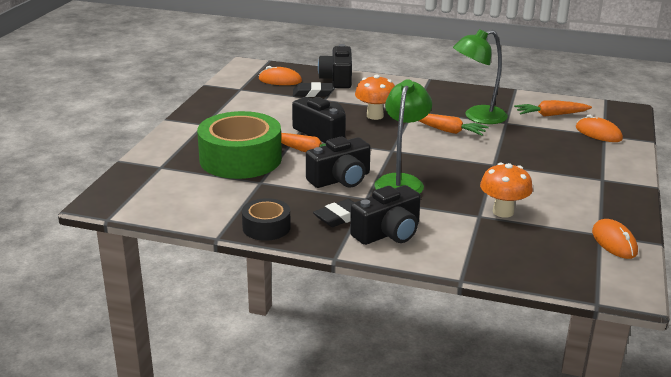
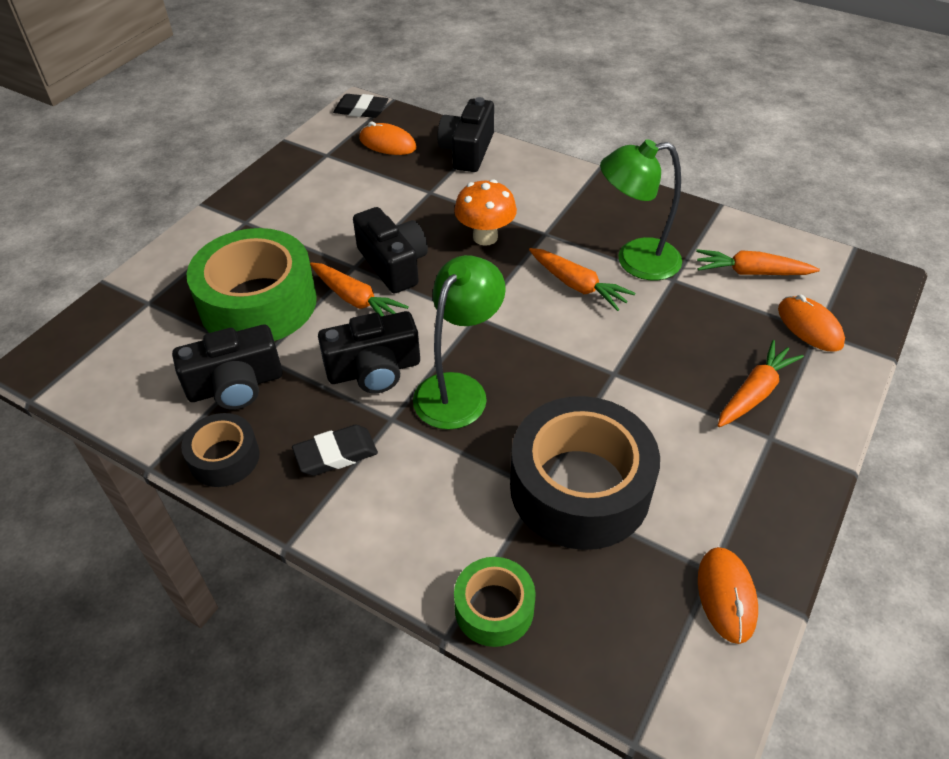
camera: 15 degrees right, 20 degrees up
black eraser [293,82,333,97] -> black eraser moved to [333,94,388,118]
black camera [350,185,421,245] -> black camera moved to [172,324,283,410]
orange mushroom [480,163,533,218] -> black tape [510,396,660,550]
none -> green tape [454,557,536,647]
none -> orange carrot [718,340,804,427]

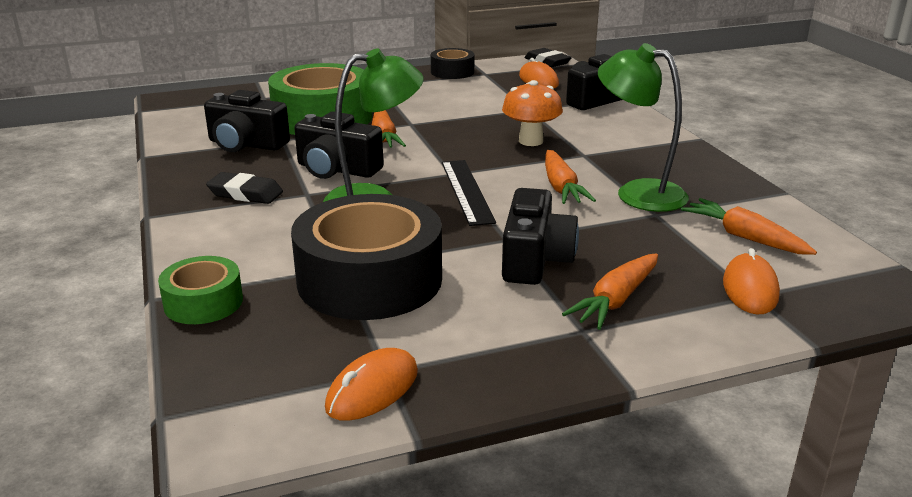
camera: 40 degrees right, 20 degrees down
black tape [181,413,260,487] -> black tape moved to [431,48,474,79]
black camera [353,207,428,294] -> black camera moved to [502,188,579,285]
orange carrot [718,340,804,427] -> orange carrot turned 135 degrees clockwise [562,253,658,330]
none -> black ruler [442,160,496,226]

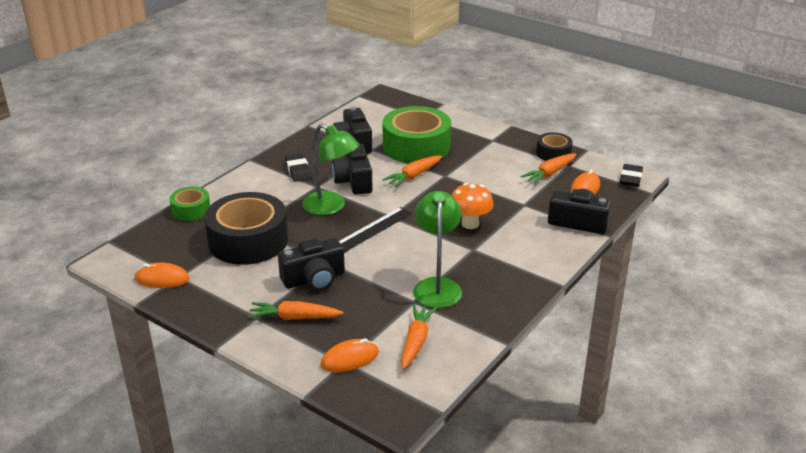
camera: 55 degrees right, 5 degrees up
orange carrot [545,150,596,204] -> orange carrot moved to [521,154,577,184]

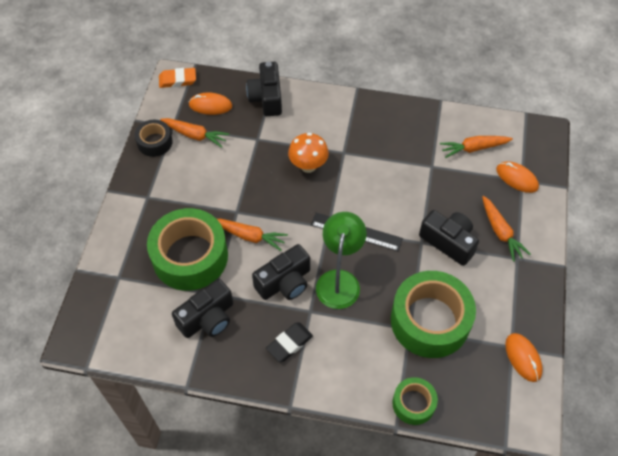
camera: 115 degrees left, 25 degrees up
black tape [204,192,288,265] -> green tape [391,271,476,358]
green lamp [413,191,462,308] -> none
black eraser [620,164,643,187] -> orange eraser [159,68,196,88]

